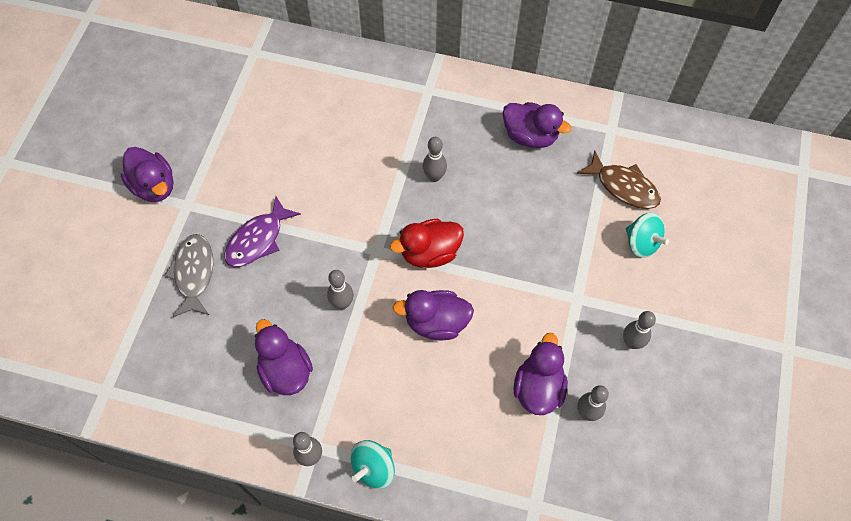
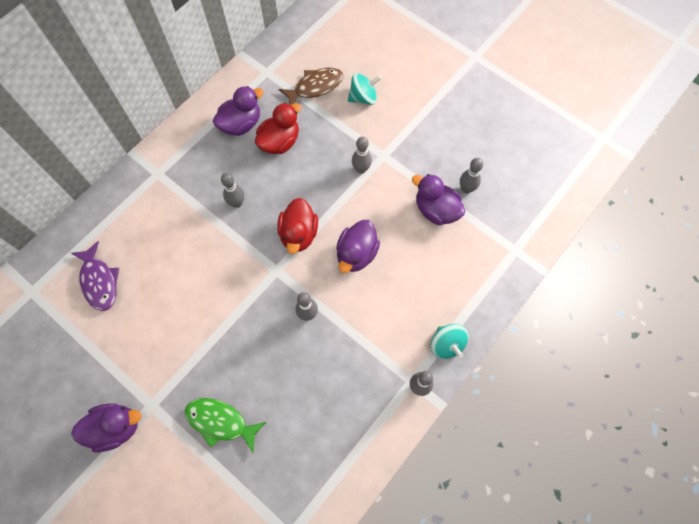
camera: 65 degrees left, 5 degrees up
grey fish [164,234,214,317] -> green fish [185,398,266,453]
purple fish [224,196,301,267] -> purple fish moved to [71,241,119,311]
purple duck [255,319,313,395] -> none
grey bowling pin [623,311,656,349] -> grey bowling pin moved to [352,137,372,174]
none -> red duck [255,103,301,154]

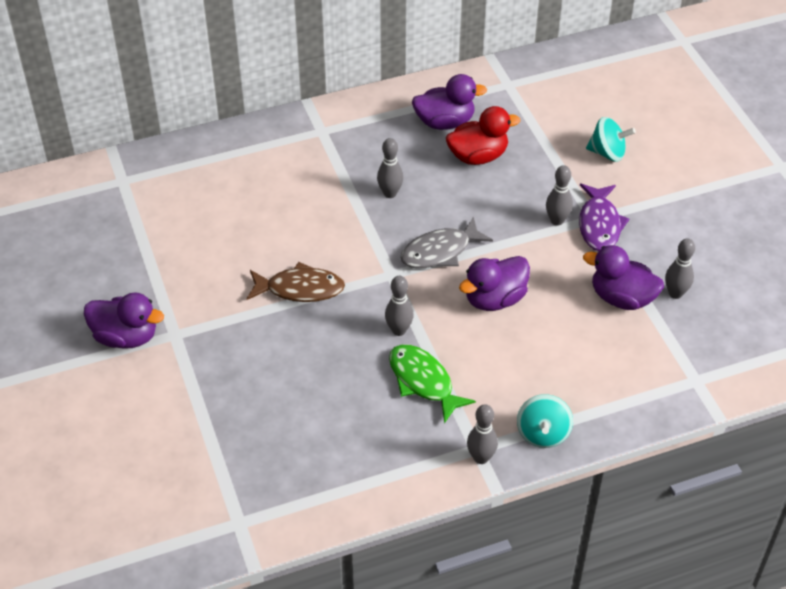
camera: 30 degrees right, 20 degrees down
purple fish [71,241,119,311] -> purple fish moved to [579,183,629,251]
green fish [185,398,266,453] -> green fish moved to [389,344,476,423]
red duck [277,198,318,254] -> grey fish [400,216,493,268]
brown fish [278,68,343,105] -> brown fish moved to [246,262,345,302]
purple duck [412,174,465,225] -> purple duck turned 45 degrees counterclockwise [583,245,664,310]

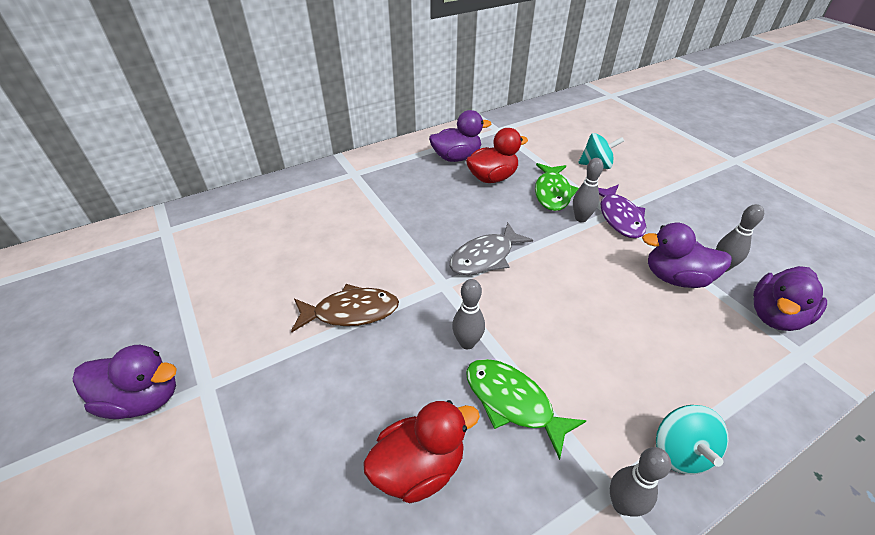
camera: 10 degrees left, 5 degrees down
grey bowling pin [377,138,403,198] -> none
purple duck [459,256,530,311] -> purple duck moved to [753,266,827,331]
none -> red duck [363,400,480,503]
none -> green fish [535,163,579,211]

